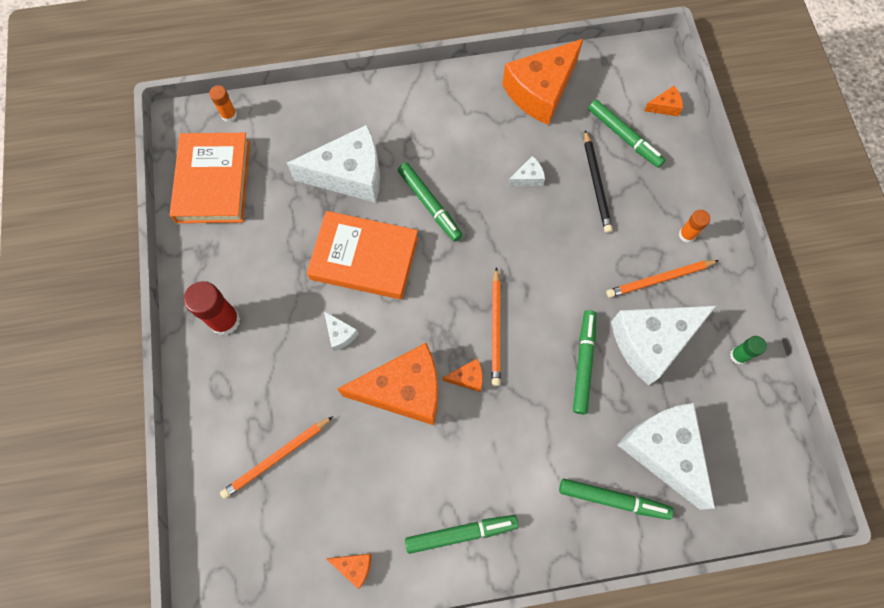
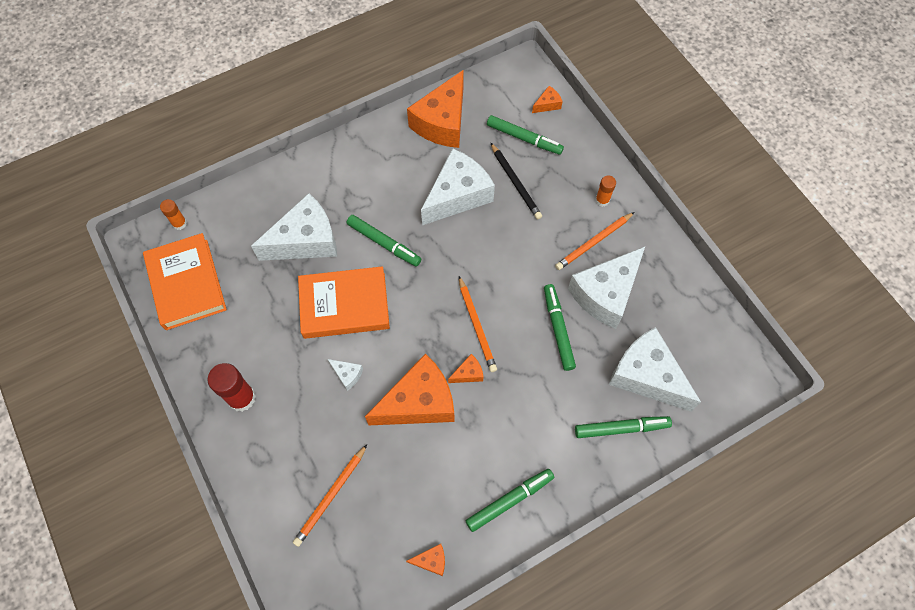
camera: 20 degrees left, 5 degrees down
white cheese [507,156,545,186] -> white cheese [421,148,495,225], size x2.41
green glue stick [730,336,767,364] -> none

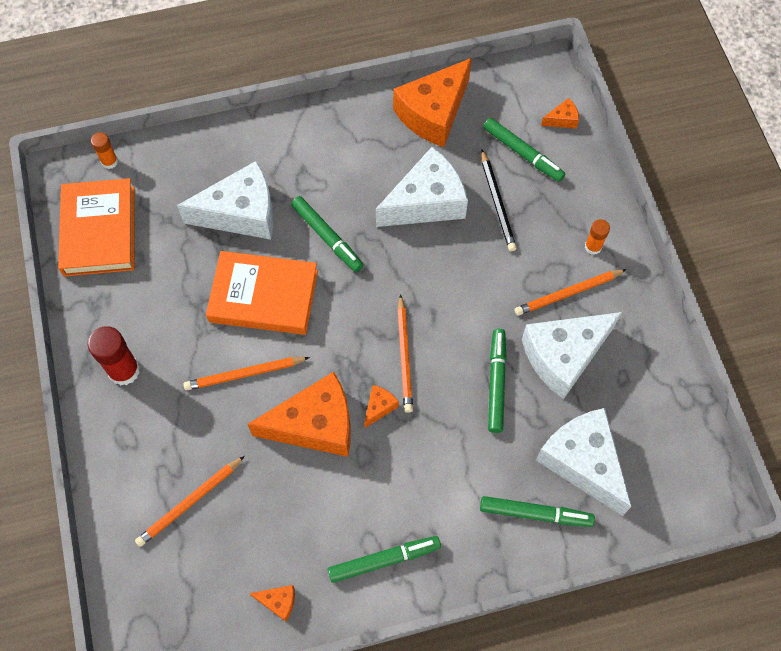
camera: 15 degrees right, 0 degrees up
white cheese [328,359,363,391] -> orange pencil [183,357,310,390]
orange cheese [448,354,484,383] -> orange cheese turned 45 degrees counterclockwise [364,385,399,428]

